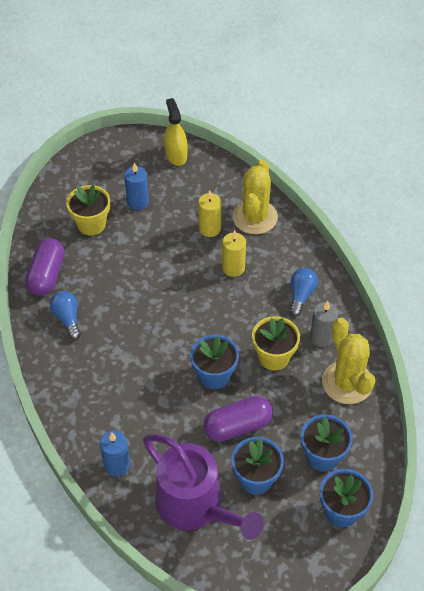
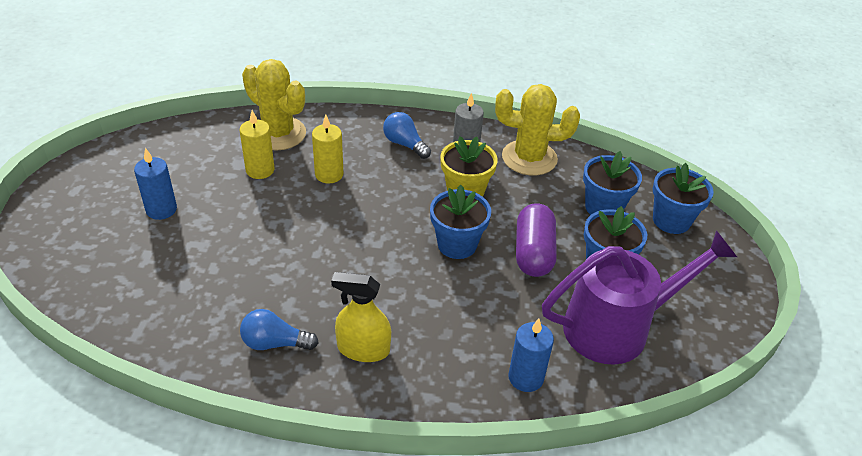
camera: 65 degrees left, 10 degrees down
purple capsule [25,238,65,296] -> none
yellow flower pot [66,185,110,235] -> none
yellow spray bottle [164,98,187,166] -> yellow spray bottle moved to [331,272,391,362]

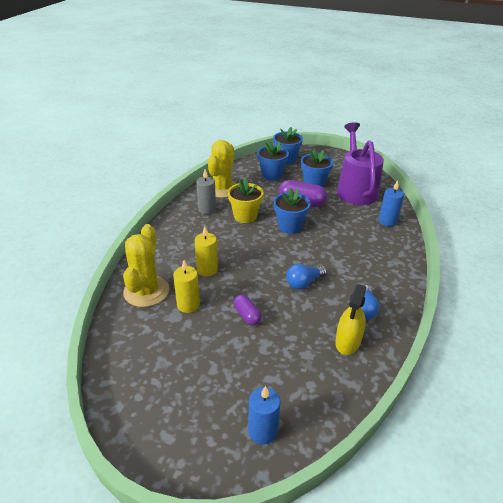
camera: 75 degrees left, 5 degrees down
blue candle [134,148,177,220] -> blue candle moved to [248,386,280,445]
yellow cactus [242,59,306,150] -> yellow cactus turned 45 degrees counterclockwise [123,224,169,307]
yellow spray bottle [331,272,391,362] -> yellow spray bottle moved to [335,284,367,355]
blue light bulb [383,112,431,159] -> blue light bulb moved to [286,264,327,289]
none -> purple capsule [233,295,262,325]

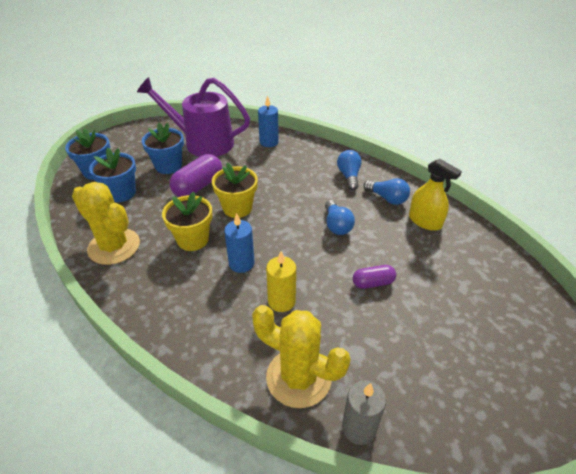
camera: 70 degrees left, 5 degrees up
yellow candle [173,260,200,313] -> none
grey candle [196,170,216,215] -> grey candle moved to [342,380,386,445]
blue candle [248,386,280,445] -> blue candle moved to [224,213,255,273]
blue flower pot [274,188,311,234] -> yellow flower pot [212,163,258,218]
none -> blue light bulb [337,150,362,190]

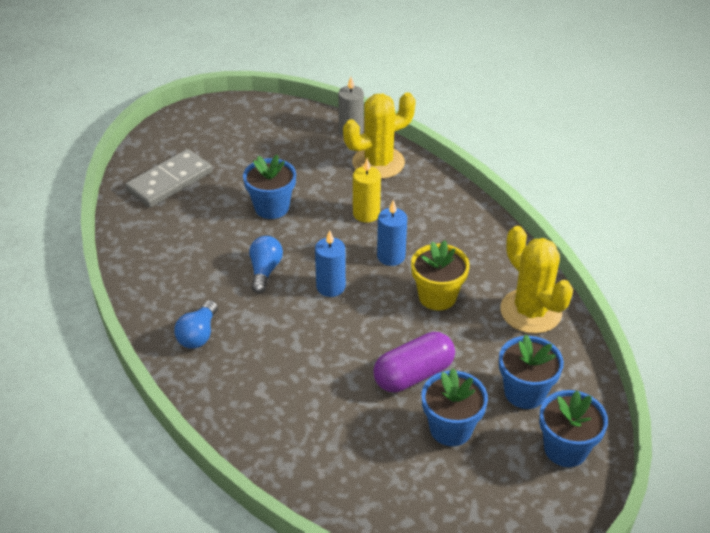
camera: 160 degrees left, 0 degrees up
purple watering can [137,77,250,157] -> none
yellow flower pot [212,163,258,218] -> none
yellow cactus [252,305,351,408] -> yellow cactus turned 75 degrees counterclockwise [343,92,416,179]
blue candle [258,95,279,147] -> blue candle moved to [315,230,346,297]
purple capsule [353,265,396,289] -> blue flower pot [243,155,296,219]
blue light bulb [363,178,410,205] -> none
yellow spray bottle [409,159,462,231] -> none
none -> grey domino [125,149,213,208]

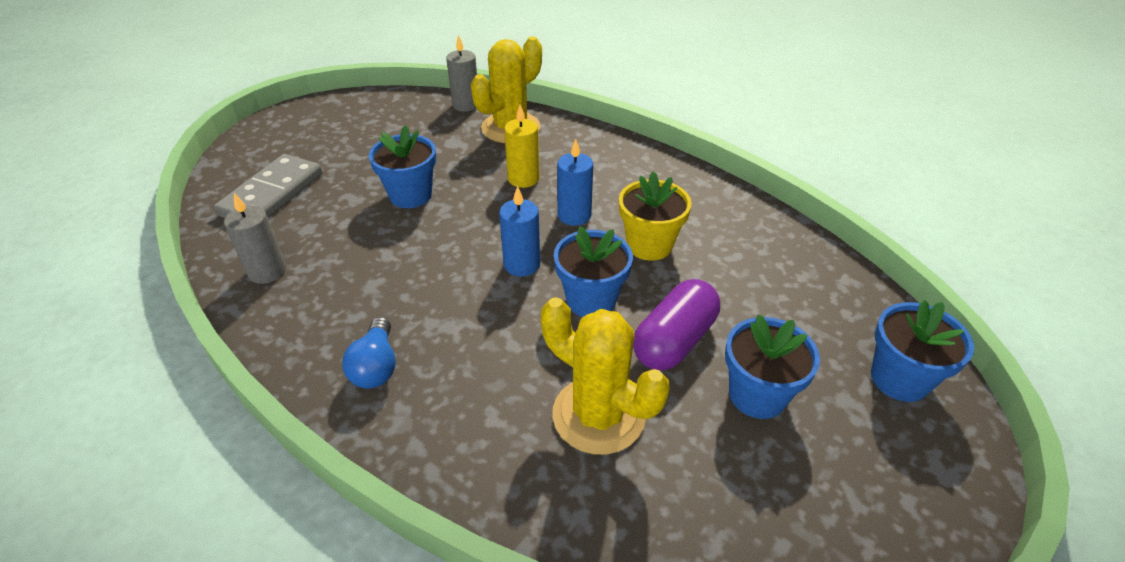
camera: 20 degrees left, 0 degrees up
blue light bulb [249,236,283,294] -> none
blue flower pot [499,334,564,409] -> blue flower pot moved to [554,226,633,317]
yellow cactus [500,226,573,334] -> yellow cactus moved to [541,297,670,455]
none -> grey candle [224,193,286,284]

